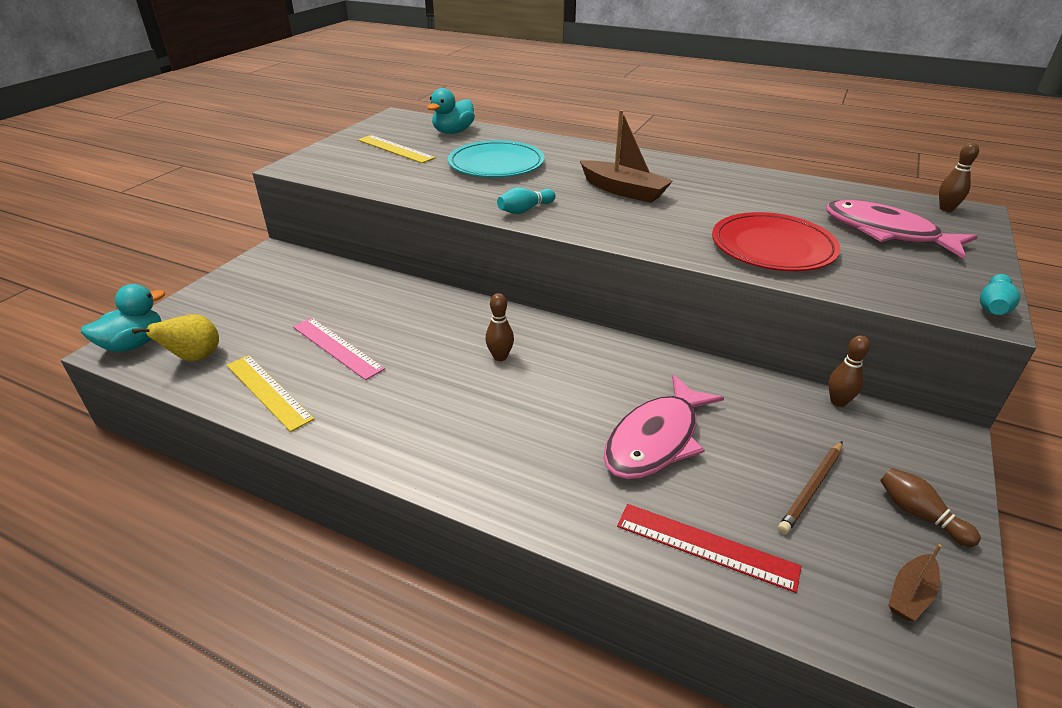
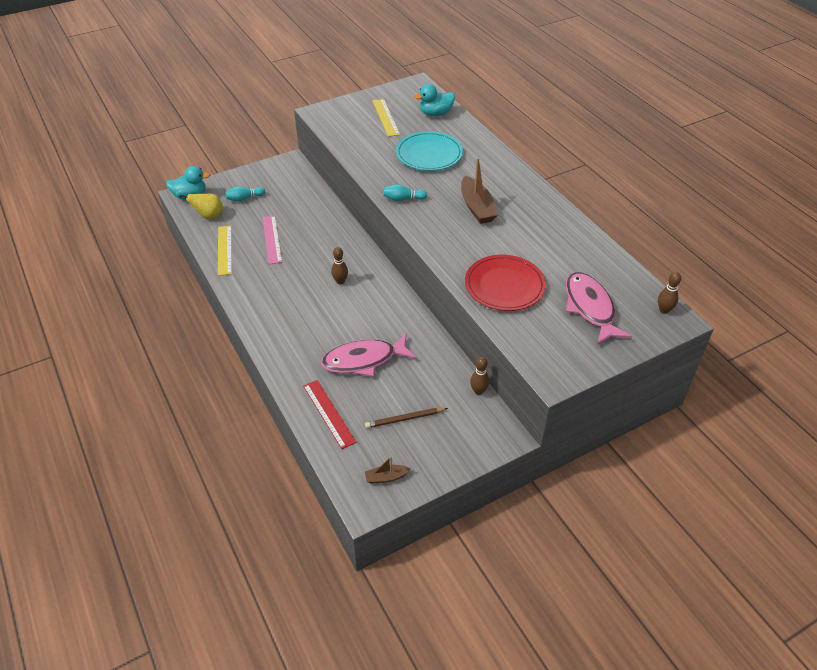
camera: 35 degrees right, 10 degrees up
brown bowling pin [880,468,981,547] -> none
turquoise bowling pin [980,274,1020,315] -> turquoise bowling pin moved to [225,186,265,202]

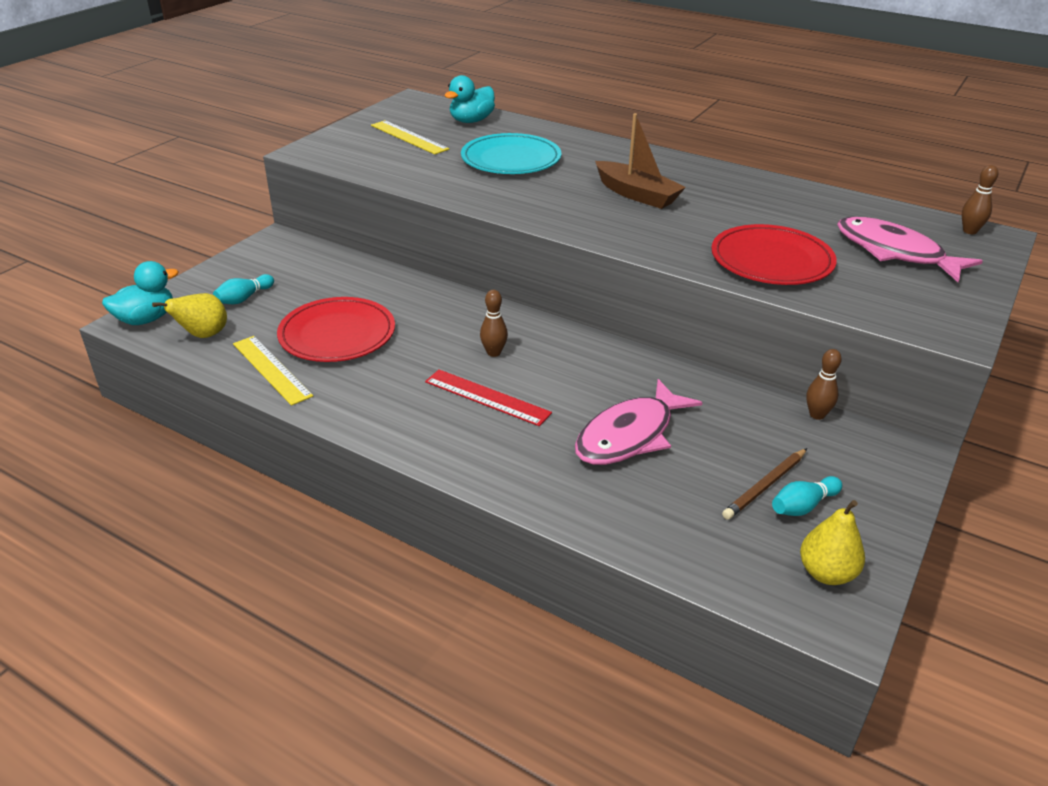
camera: 30 degrees left, 10 degrees down
pink ruler [262,216,282,264] -> red plate [277,297,395,362]
red ruler [303,380,357,449] -> red ruler moved to [425,369,552,426]
brown boat [365,456,411,484] -> yellow pear [800,500,865,585]
turquoise bowling pin [383,184,427,201] -> turquoise bowling pin moved to [772,476,842,516]

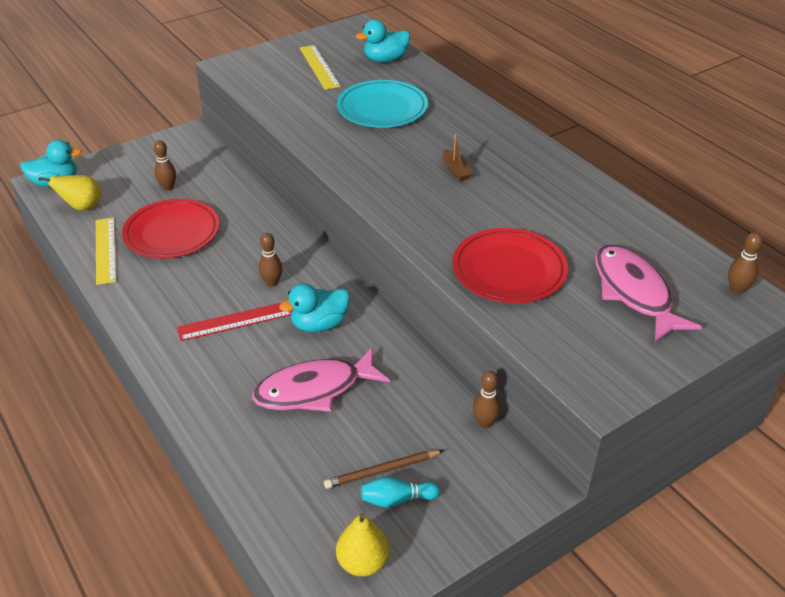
camera: 25 degrees right, 5 degrees up
turquoise bowling pin [213,274,274,304] -> none
red ruler [425,369,552,426] -> red ruler turned 75 degrees counterclockwise [177,303,292,341]
brown boat [595,113,686,209] -> brown boat [443,134,473,181], size x0.53
none -> brown bowling pin [154,140,176,191]
none -> turquoise duck [279,284,350,332]

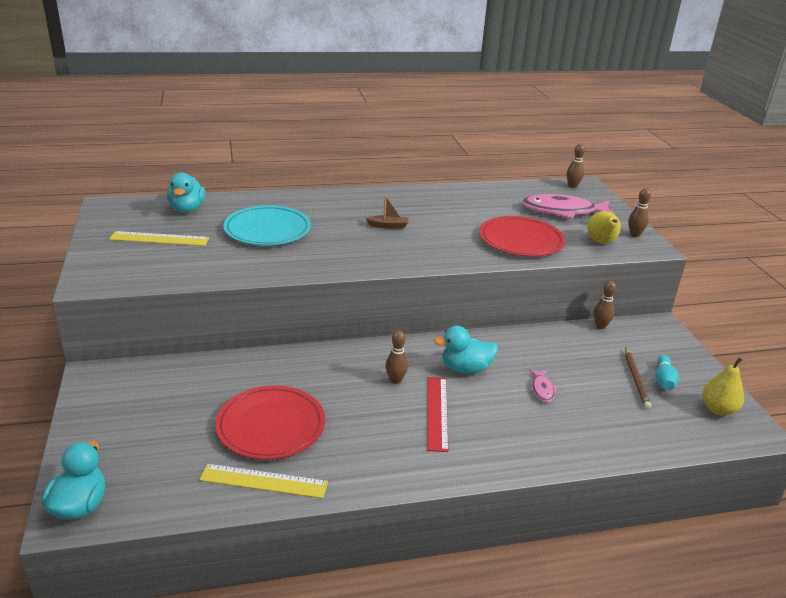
camera: 70 degrees left, 10 degrees down
yellow pear [38,175,101,210] -> yellow pear moved to [587,211,621,244]
brown bowling pin [154,140,176,191] -> brown bowling pin moved to [628,188,651,237]
pink fish [252,347,390,412] -> pink fish [529,370,558,403], size x0.45
turquoise duck [279,284,350,332] -> turquoise duck turned 90 degrees clockwise [434,326,498,373]

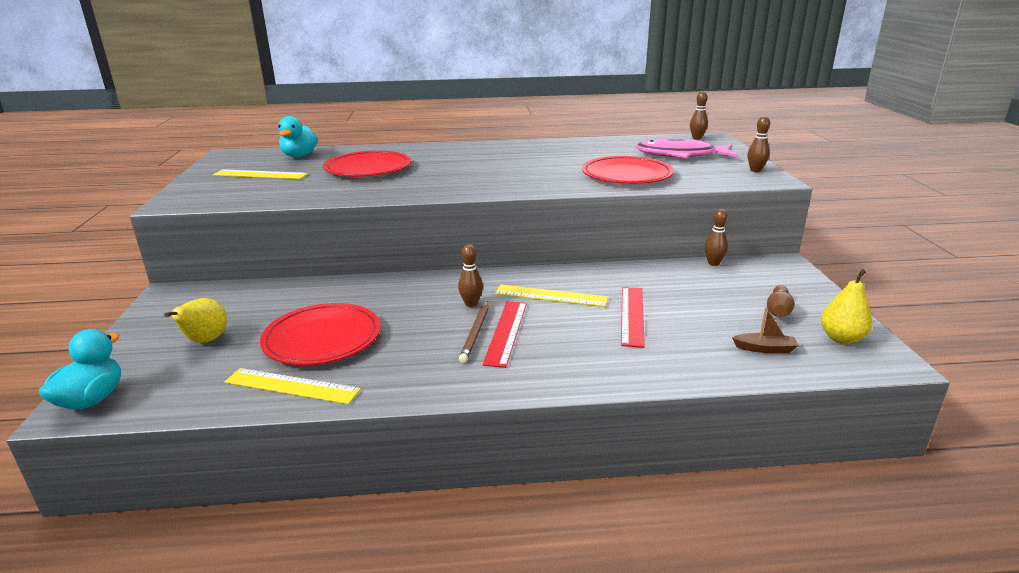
camera: 10 degrees right, 5 degrees down
turquoise plate [223,205,311,246] -> red plate [323,151,411,177]
brown boat [366,196,408,229] -> brown boat moved to [732,307,799,353]
turquoise duck [434,326,498,373] -> yellow ruler [495,285,608,307]
pink fish [529,370,558,403] -> red ruler [621,287,645,348]
yellow pear [587,211,621,244] -> yellow pear moved to [164,298,227,343]
brown pencil [625,347,652,409] -> brown pencil moved to [459,301,489,363]
turquoise bowling pin [655,355,679,390] -> brown bowling pin [767,285,795,317]

